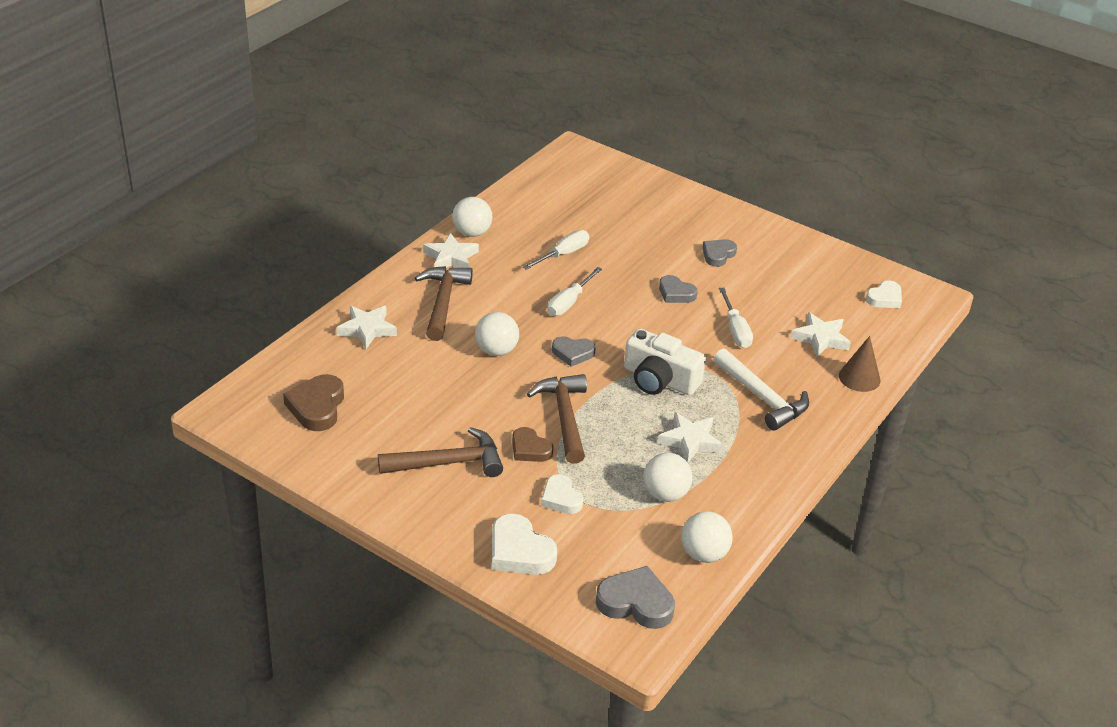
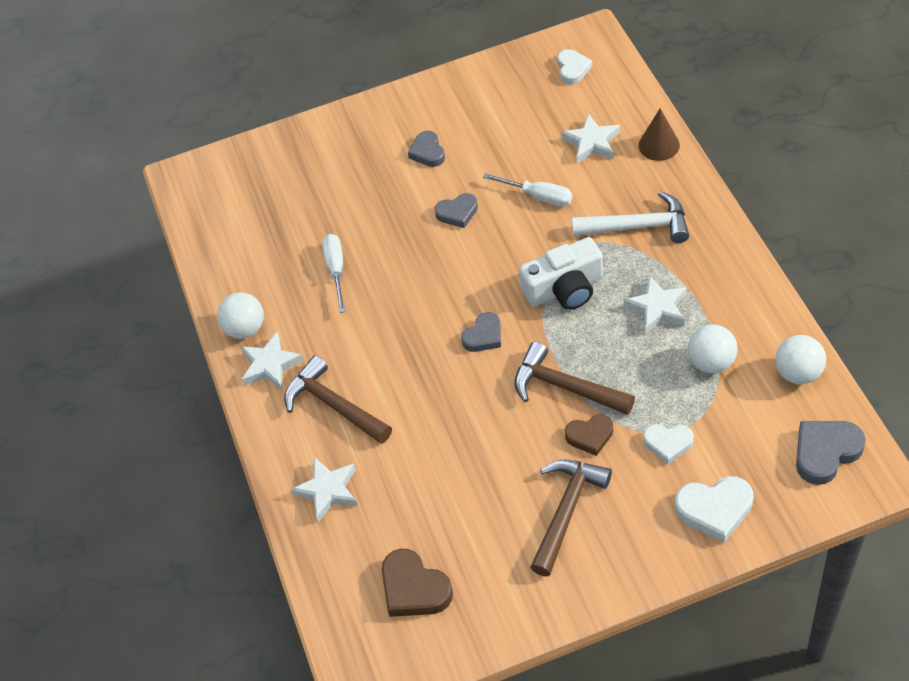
camera: 45 degrees left, 15 degrees up
white ball [475,312,519,356] -> none
white screwdriver [547,267,602,316] -> none

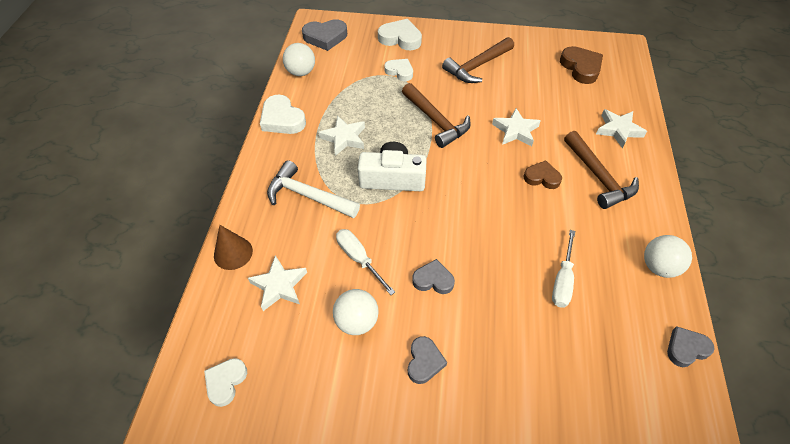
camera: 160 degrees left, 0 degrees up
white star [241,332,304,390] -> white star moved to [492,108,540,146]
grey heart [461,312,501,352] -> grey heart moved to [667,326,714,367]
brown heart [565,414,613,456] -> brown heart moved to [524,160,562,189]
white ball [688,324,738,373] -> white ball moved to [333,289,379,335]
none -> white heart [260,94,306,134]

